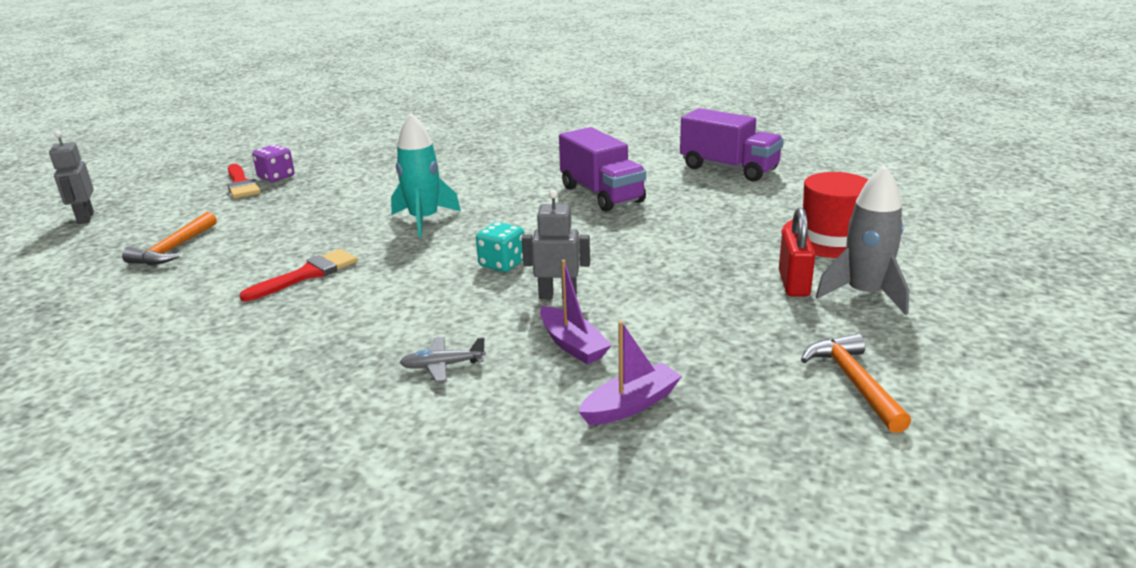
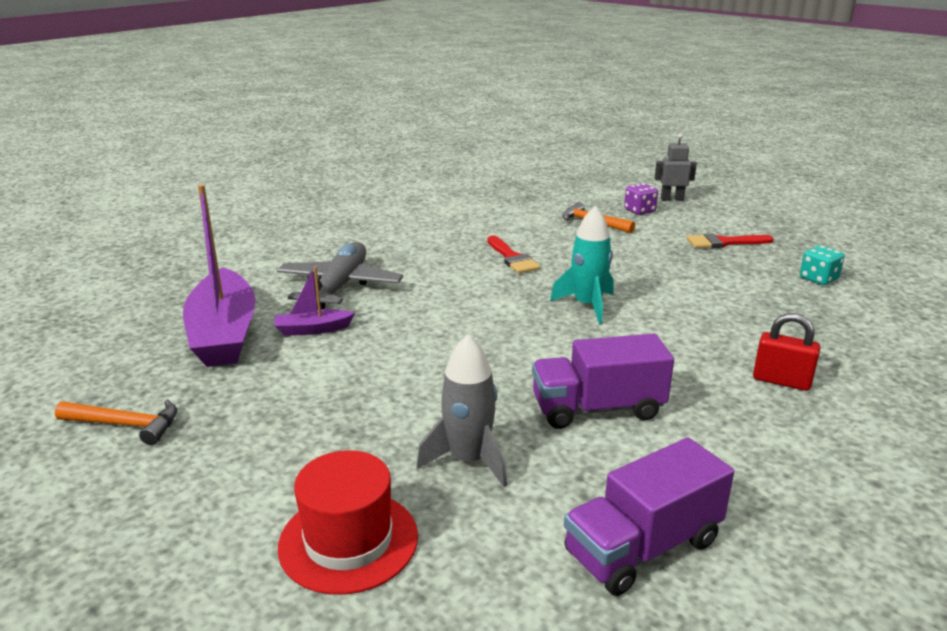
camera: 110 degrees right, 0 degrees up
purple dice [252,144,295,182] -> purple dice moved to [624,183,658,215]
grey plane [399,337,486,383] -> grey plane [277,242,403,309], size x2.41
turquoise dice [476,222,524,272] -> turquoise dice moved to [800,245,845,285]
grey robot [522,190,590,299] -> none
purple boat [579,321,682,425] -> purple boat [183,185,255,367], size x2.16
red padlock [779,208,815,297] -> red padlock moved to [753,313,820,391]
grey rocket [816,165,909,315] -> grey rocket moved to [416,334,507,487]

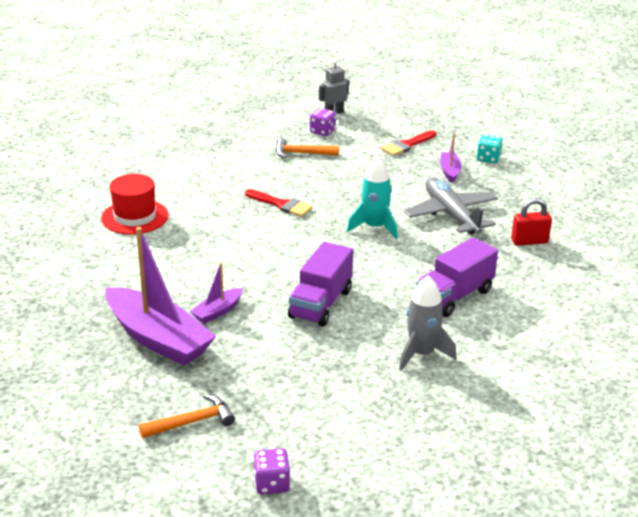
camera: 35 degrees left, 5 degrees up
grey plane [277,242,403,309] -> grey plane moved to [404,178,498,235]
red hat [278,450,418,595] -> red hat moved to [101,174,169,235]
purple truck [564,438,734,596] -> purple truck moved to [288,242,353,327]
none -> purple dice [253,448,290,494]
none -> purple boat [440,133,461,183]

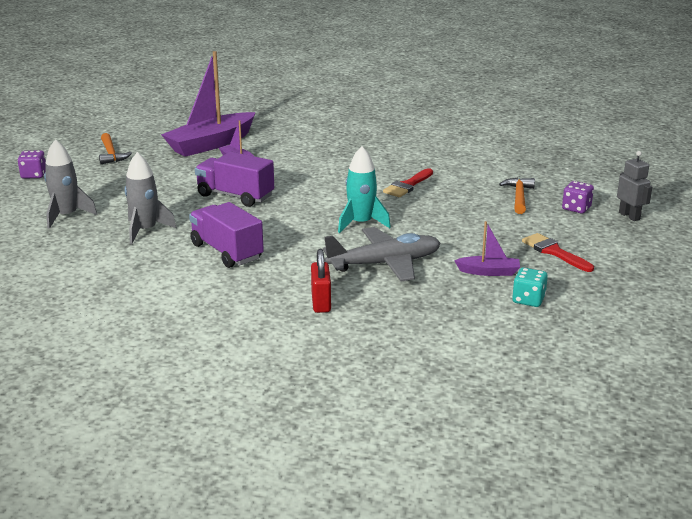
camera: 95 degrees right, 5 degrees down
red hat [101,174,169,235] -> none
none -> grey rocket [44,139,97,229]

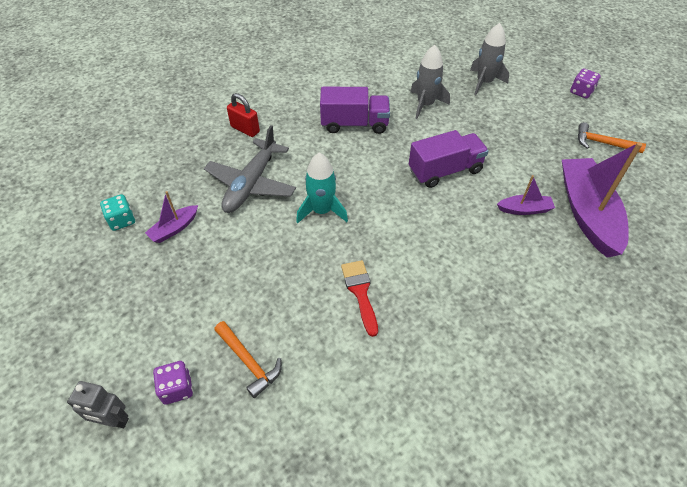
camera: 130 degrees right, 25 degrees up
red brush [522,233,594,272] -> none

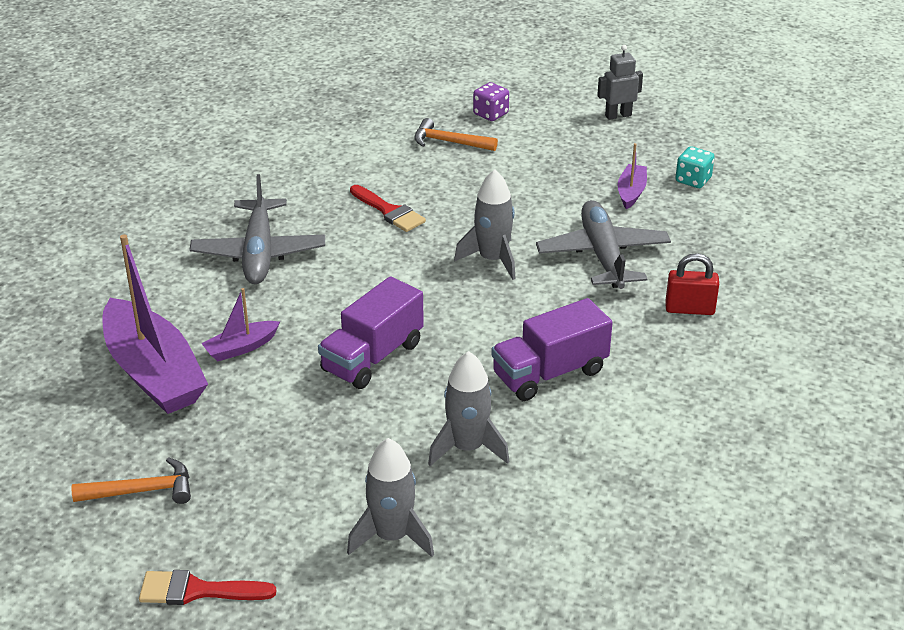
camera: 150 degrees right, 15 degrees down
grey robot [67,381,129,428] -> grey robot moved to [597,45,643,120]
turquoise rocket [296,153,348,224] -> grey rocket [454,169,515,280]
purple dice [570,69,601,99] -> red brush [139,570,277,605]
none -> grey plane [190,174,325,284]

